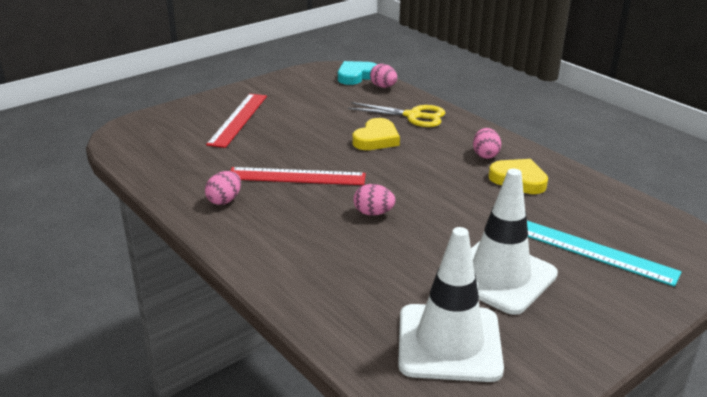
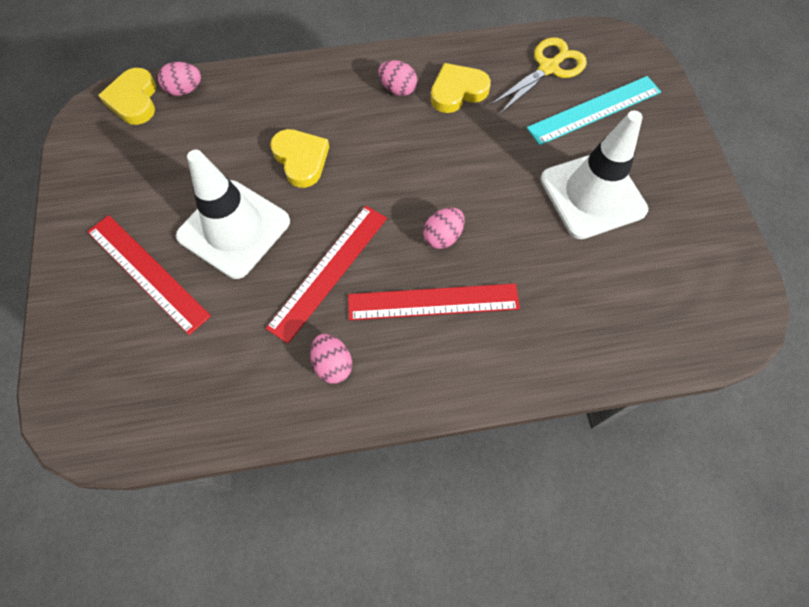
camera: 60 degrees left, 35 degrees up
turquoise heart [338,61,377,85] -> yellow heart [98,68,156,125]
yellow scissors [348,102,445,127] -> yellow scissors moved to [490,37,587,114]
white traffic cone [398,227,504,382] -> white traffic cone moved to [176,150,290,279]
none -> red ruler [348,284,520,320]

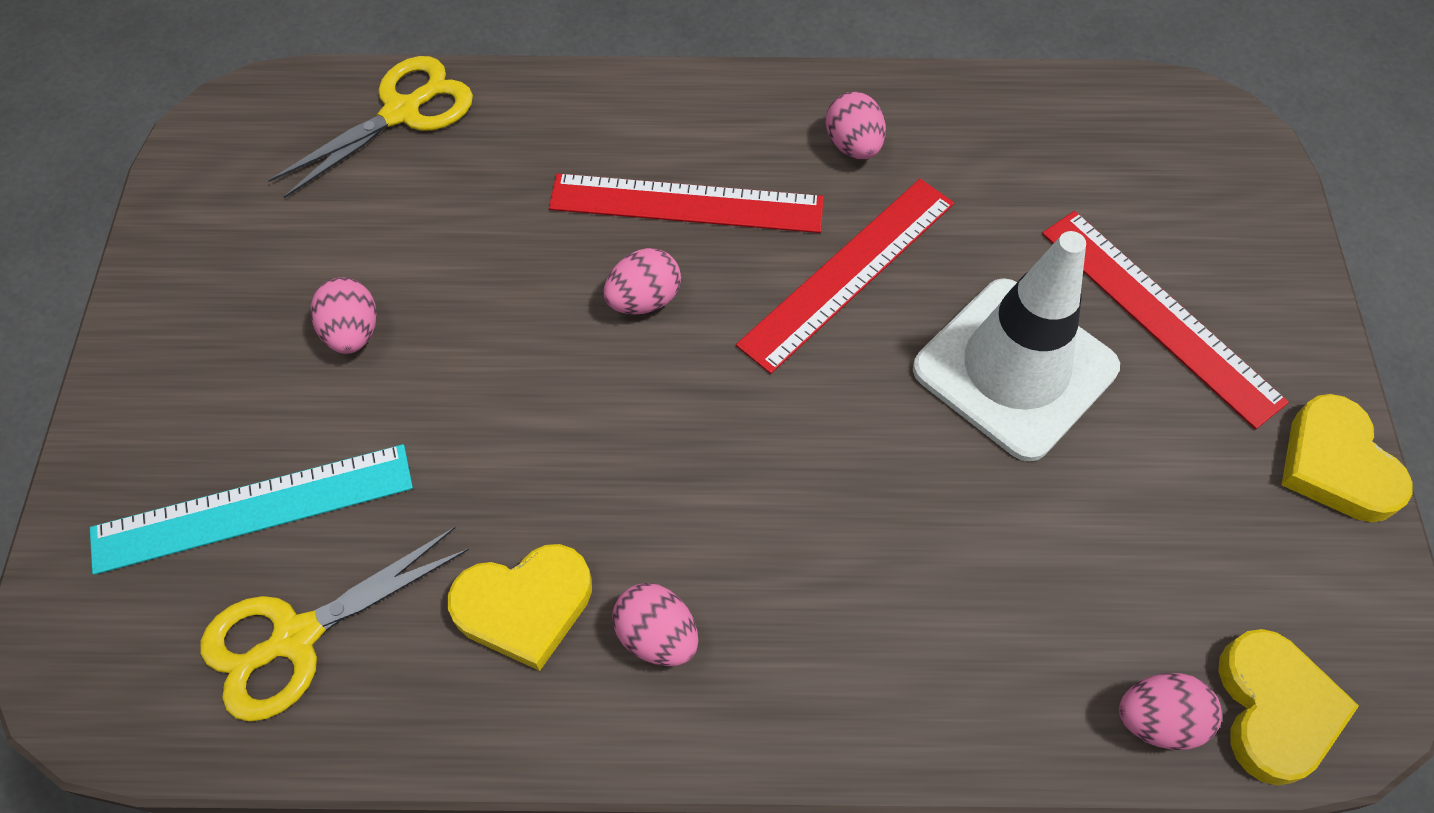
camera: 170 degrees left, 5 degrees down
yellow heart [270,129,329,188] -> yellow heart moved to [1282,394,1413,522]
white traffic cone [540,110,648,239] -> pink egg [311,277,377,354]
none -> yellow scissors [268,56,473,198]

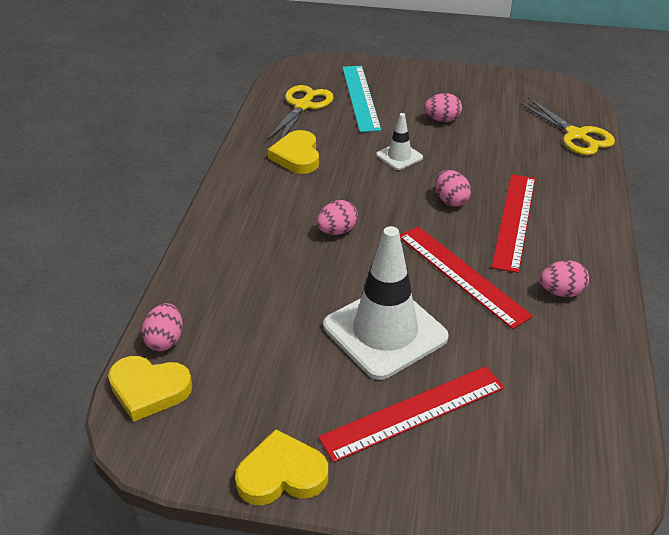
camera: 100 degrees right, 20 degrees down
yellow scissors [200,527,469,722] -> yellow scissors turned 45 degrees clockwise [267,85,334,140]
pink egg [613,583,698,666] -> pink egg moved to [317,200,358,235]
none -> white traffic cone [376,113,423,170]

